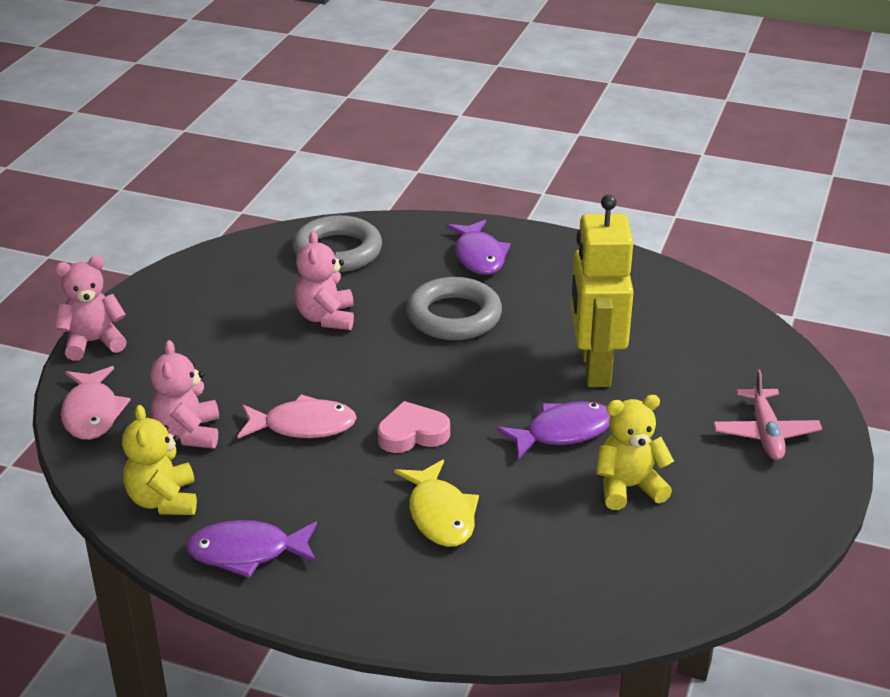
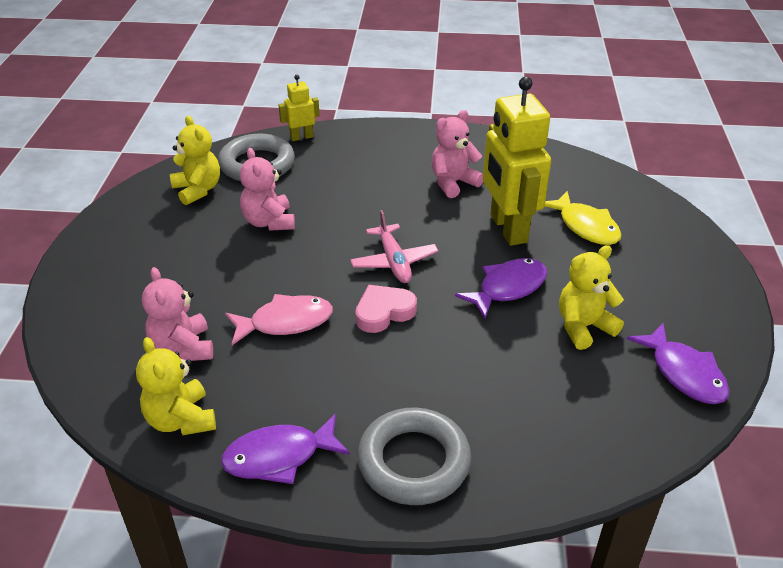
camera: 15 degrees left, 5 degrees up
pink teddy bear [55,256,127,361] -> pink teddy bear moved to [431,110,483,198]
pink fish [61,366,131,440] -> none
yellow fish [394,460,479,547] -> yellow fish moved to [545,191,622,245]
grey ring [406,277,502,340] -> grey ring moved to [357,408,471,505]
purple fish [446,220,511,275] -> purple fish moved to [627,323,730,404]
pink plane [713,370,822,460] -> pink plane moved to [350,210,438,283]
none -> yellow teddy bear [170,116,220,205]
none -> yellow robot [279,75,320,141]

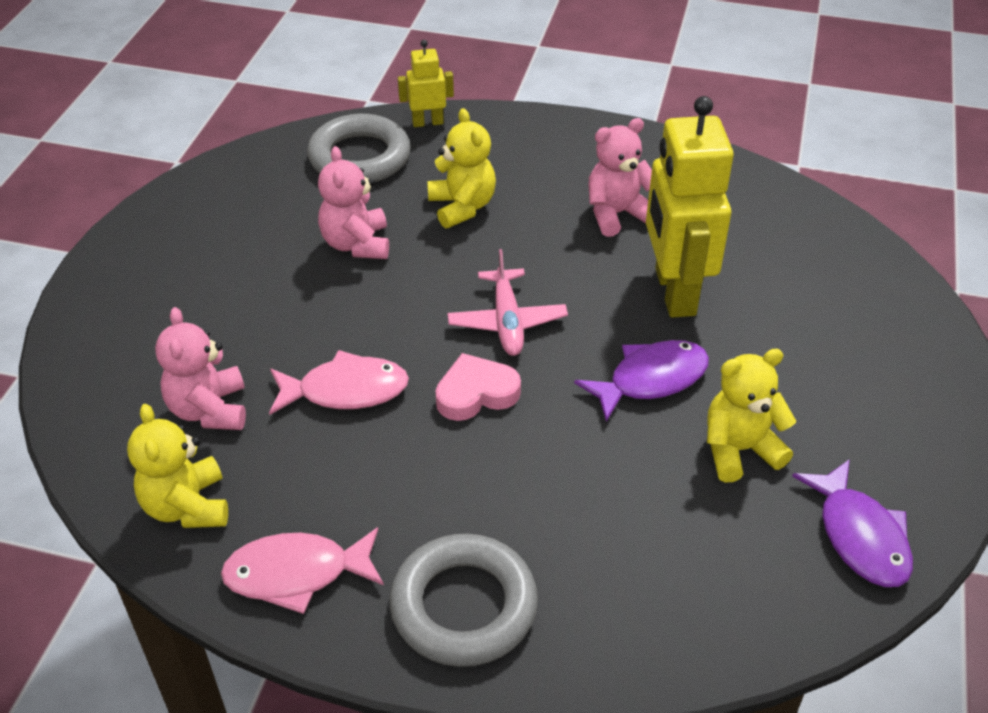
camera: 10 degrees right, 5 degrees up
yellow teddy bear [170,116,220,205] -> yellow teddy bear moved to [427,108,496,228]
purple fish [221,414,350,484] -> pink fish [221,527,384,614]
yellow fish [545,191,622,245] -> none

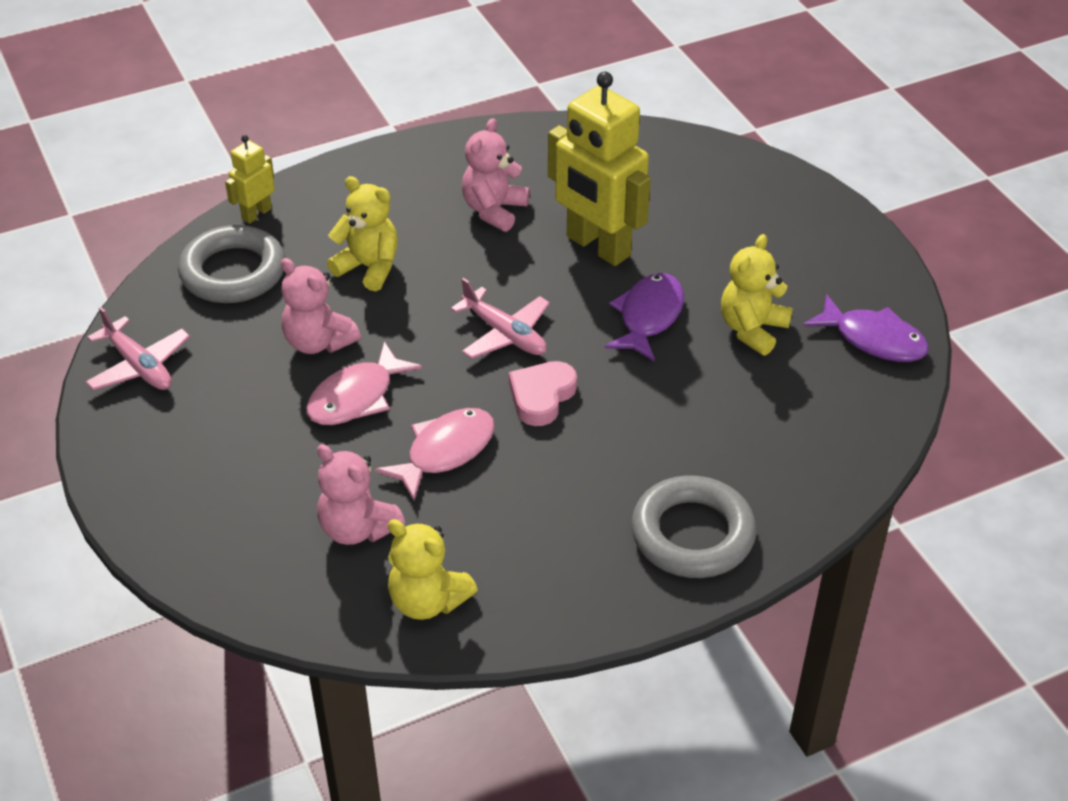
camera: 40 degrees left, 0 degrees up
pink fish [221,527,384,614] -> pink fish moved to [306,341,422,425]
none -> pink plane [85,307,190,390]

